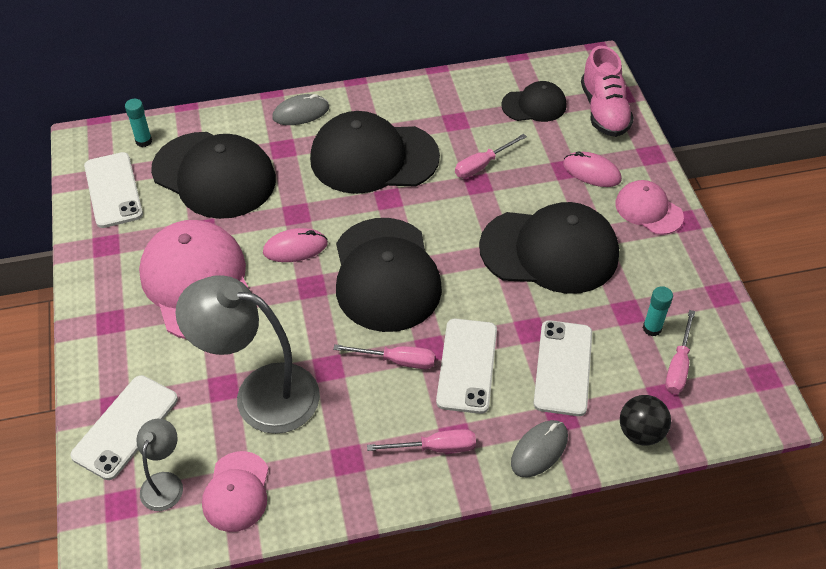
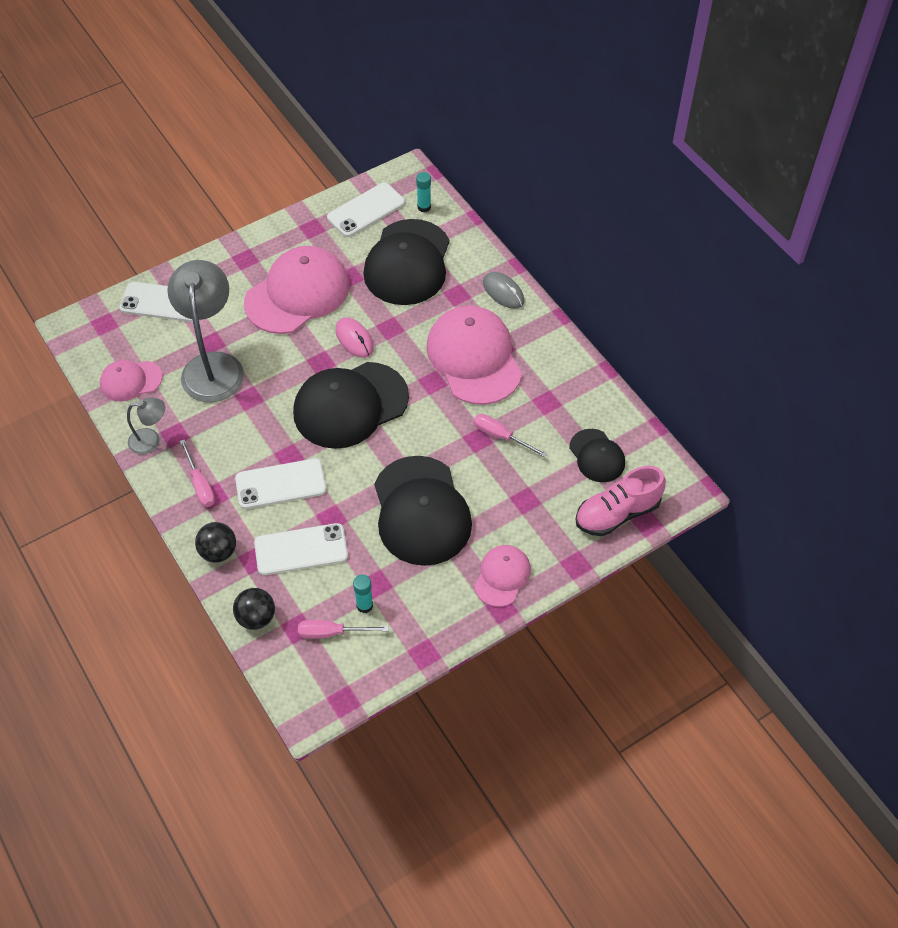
camera: 70 degrees right, 5 degrees up
grey lamp [136,419,183,511] -> grey lamp moved to [127,397,165,455]
black cap [310,111,440,194] -> pink cap [426,306,522,405]
pink screwdriver [333,344,435,369] -> none
grey mouse [511,420,568,478] -> black ball [195,522,236,562]
pink mouse [563,151,622,187] -> none

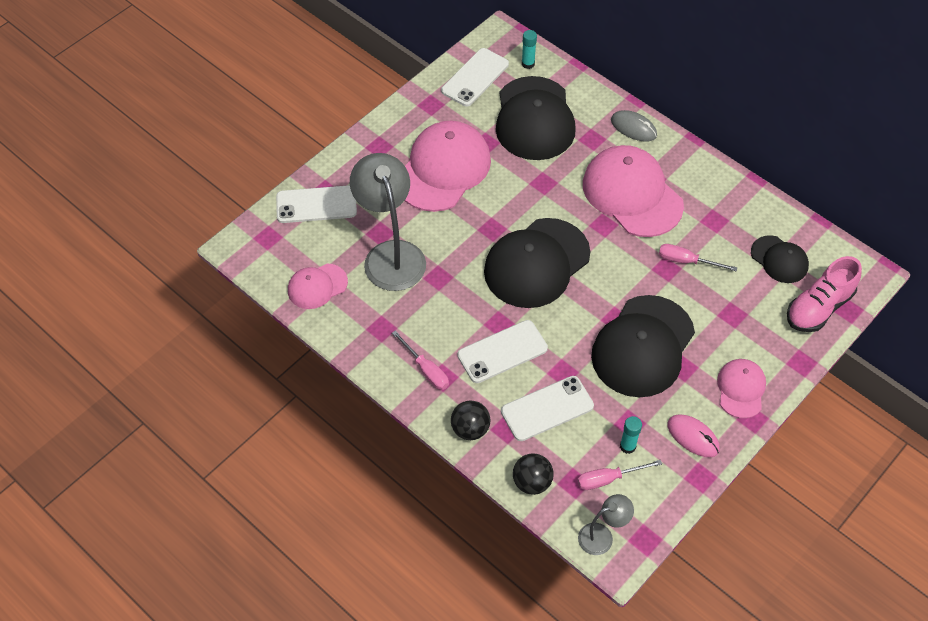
camera: 15 degrees left, 0 degrees up
grey lamp [127,397,165,455] -> grey lamp moved to [578,494,634,555]
pink mouse [336,317,374,358] -> pink mouse moved to [667,414,720,457]
black cap [374,456,472,566] -> black cap turned 60 degrees clockwise [591,295,695,397]

